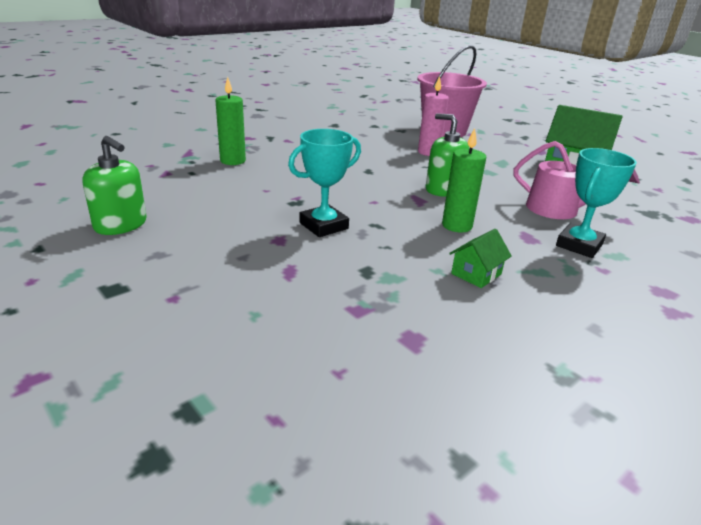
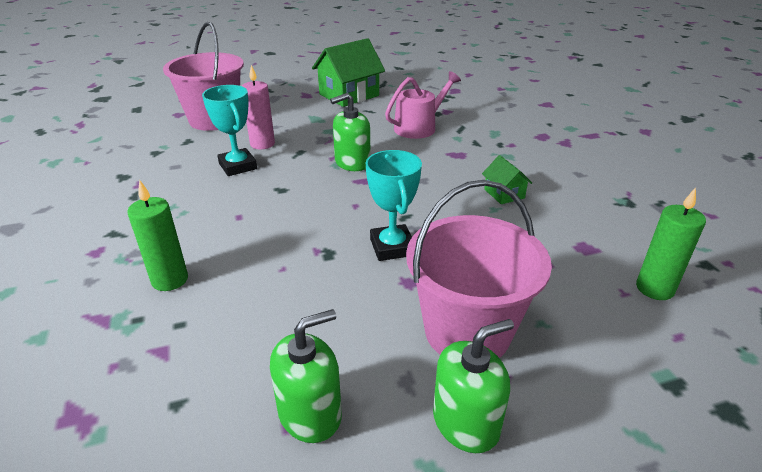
camera: 65 degrees left, 5 degrees up
green candle [442,128,486,233] -> green candle moved to [636,188,706,300]
turquoise trophy [556,148,637,258] -> turquoise trophy moved to [202,85,257,176]
none -> pink bucket [406,180,552,358]
none -> green soap dispenser [433,319,514,453]

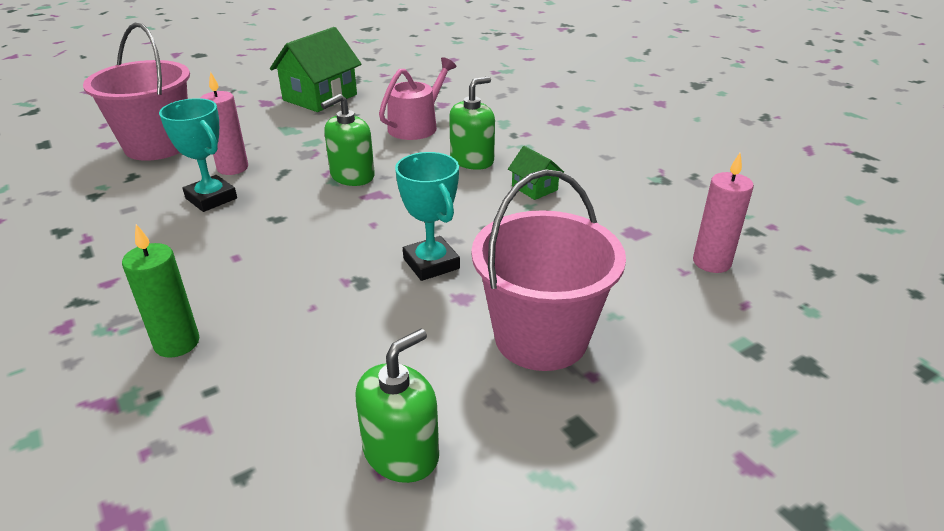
camera: 15 degrees left, 0 degrees up
green soap dispenser [433,319,514,453] -> green soap dispenser moved to [449,77,495,170]
green candle [636,188,706,300] -> pink candle [693,153,754,273]

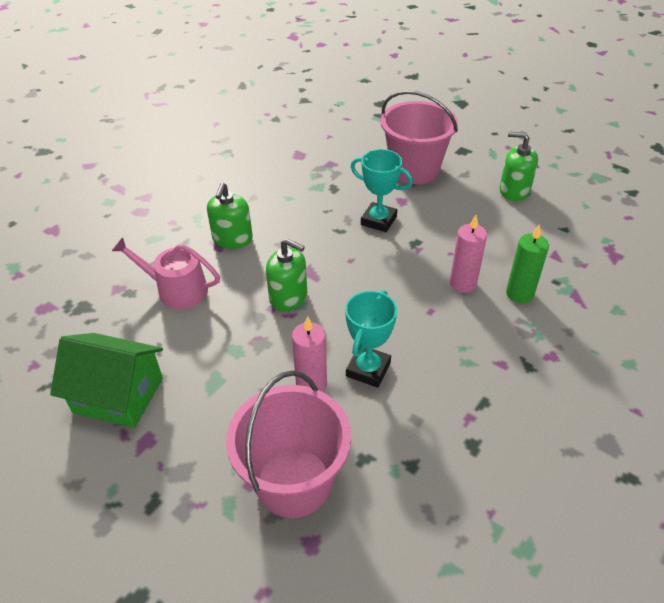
camera: 110 degrees left, 10 degrees up
turquoise trophy [395,152,460,281] -> turquoise trophy turned 75 degrees clockwise [351,149,413,232]
green soap dispenser [449,77,495,170] -> green soap dispenser turned 105 degrees counterclockwise [207,182,253,249]
green house [508,146,564,200] -> none
pink candle [693,153,754,273] -> pink candle moved to [450,215,487,293]

